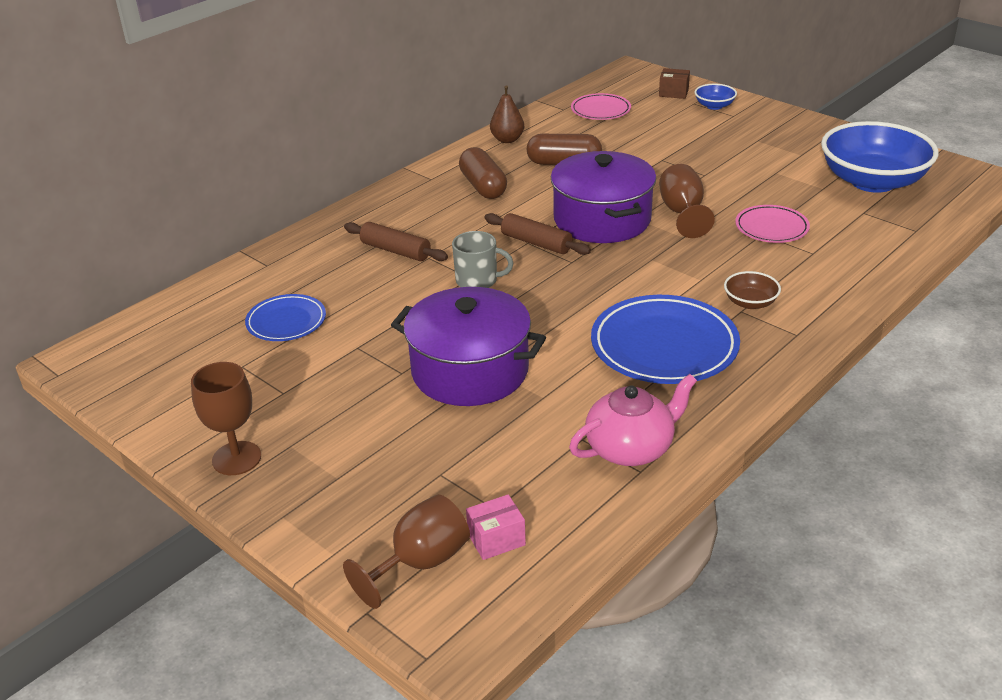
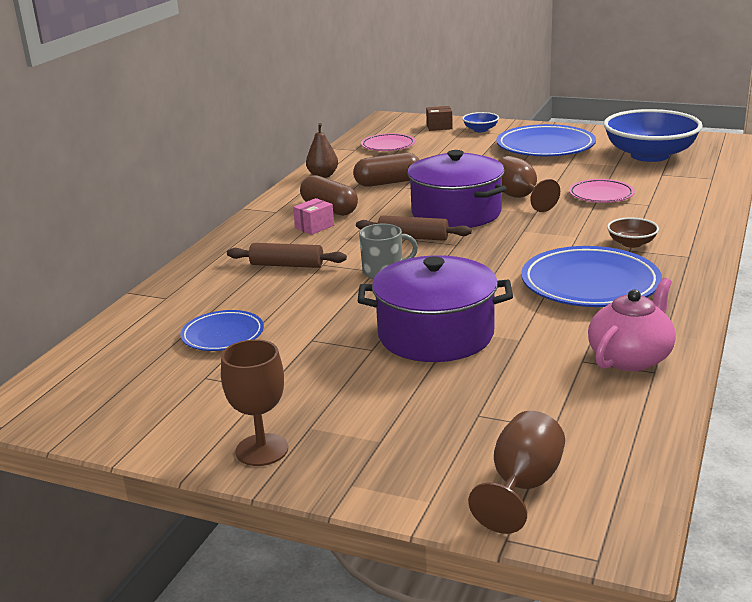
camera: 20 degrees left, 10 degrees down
pink box [466,494,526,560] -> pink box moved to [293,198,334,235]
none -> blue plate [496,124,596,156]

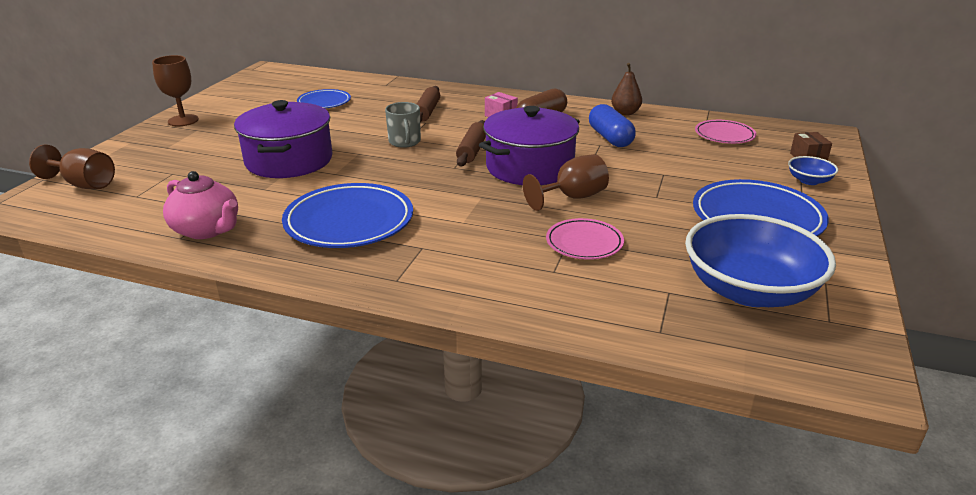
camera: 85 degrees right, 5 degrees up
brown capsule [353,153,419,187] -> blue capsule [589,104,636,147]
brown bowl [607,217,659,248] -> none

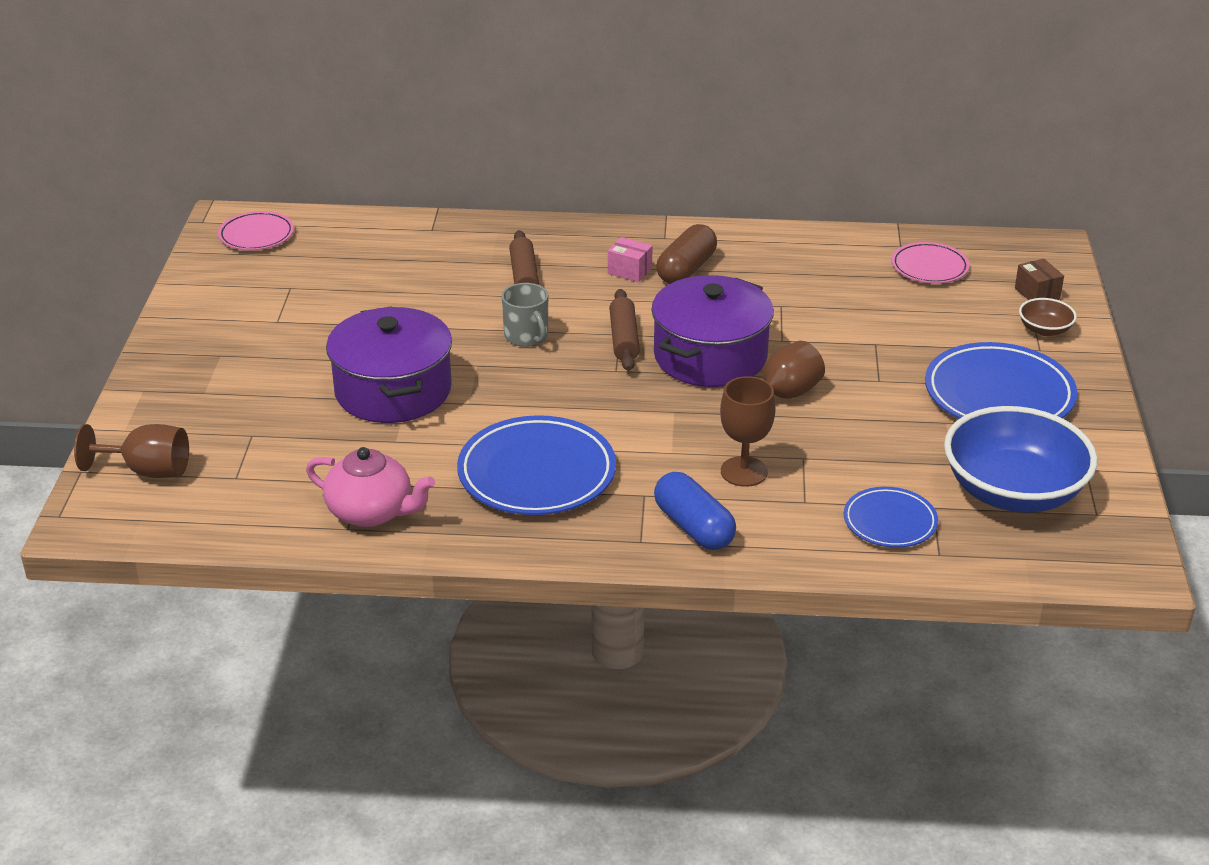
camera: 15 degrees left, 5 degrees up
brown goblet [152,55,199,126] -> brown goblet moved to [720,376,775,487]
blue plate [297,89,351,108] -> blue plate moved to [844,487,938,548]
pink plate [546,218,624,260] -> pink plate moved to [218,211,294,250]
blue capsule [589,104,636,147] -> blue capsule moved to [654,472,736,550]
brown pear [611,63,642,115] -> none
blue bowl [788,156,838,185] -> brown bowl [1019,298,1077,336]

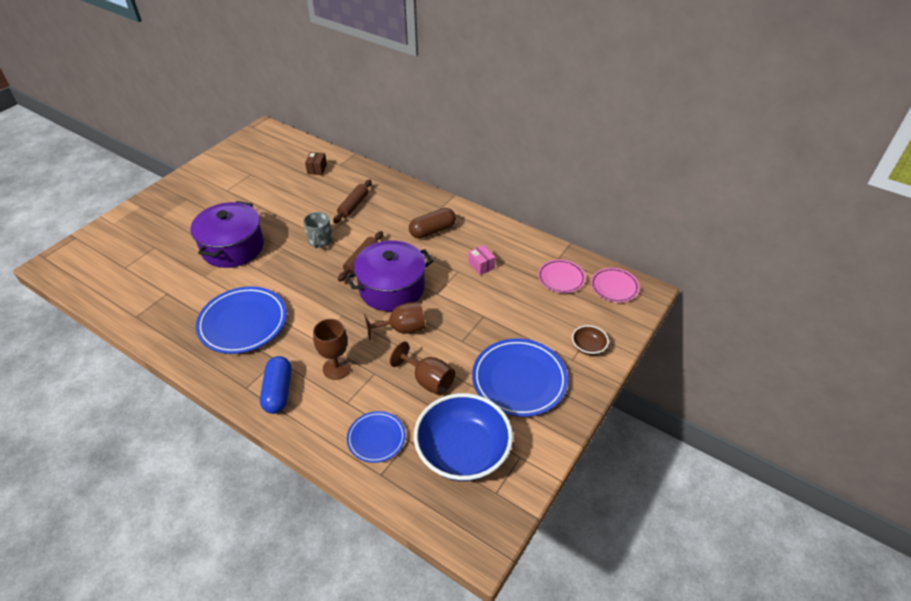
camera: 30 degrees right, 10 degrees up
brown goblet [74,424,189,478] -> brown goblet moved to [390,341,455,395]
pink plate [218,211,294,250] -> pink plate moved to [591,268,640,302]
pink teapot [306,447,435,527] -> none
pink box [608,237,653,282] -> pink box moved to [469,245,496,275]
brown box [1015,259,1064,300] -> brown box moved to [305,152,327,175]

